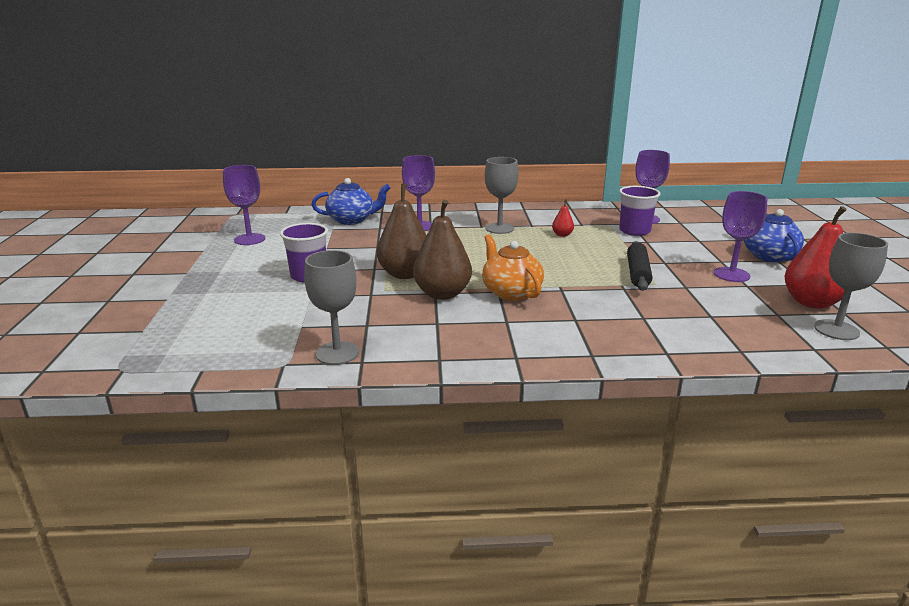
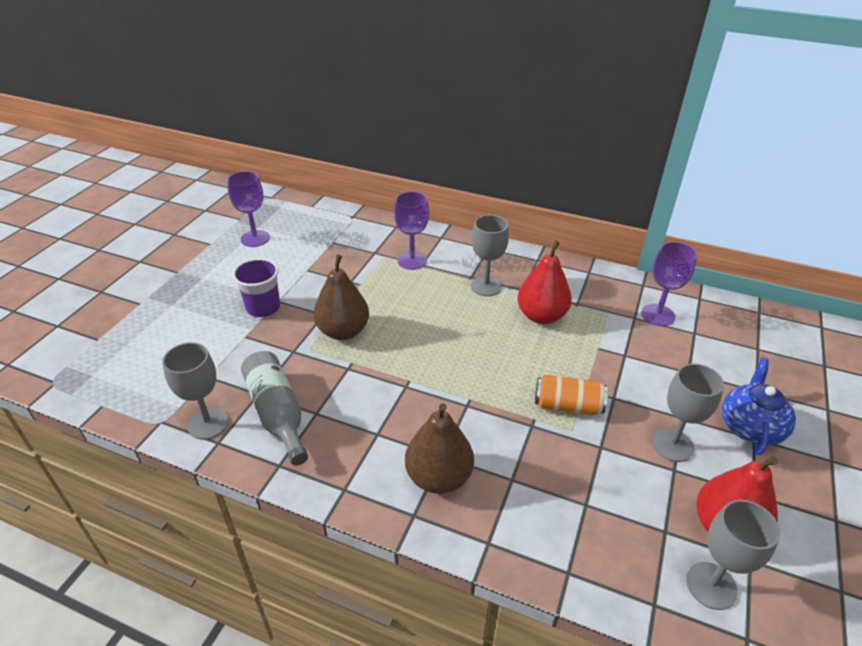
camera: 25 degrees right, 15 degrees up
blue teapot [311,178,390,225] -> none
brown pear [413,200,472,300] -> brown pear moved to [405,403,474,494]
orange teapot [482,234,544,301] -> none
red pear [552,199,574,237] -> red pear [517,241,572,324], size x2.19
purple cup [619,186,661,236] -> none
black rolling pin [627,241,652,291] -> orange can [535,375,608,415]
purple goblet [714,191,768,282] -> grey goblet [652,364,724,462]
none -> grey bottle [241,351,308,465]

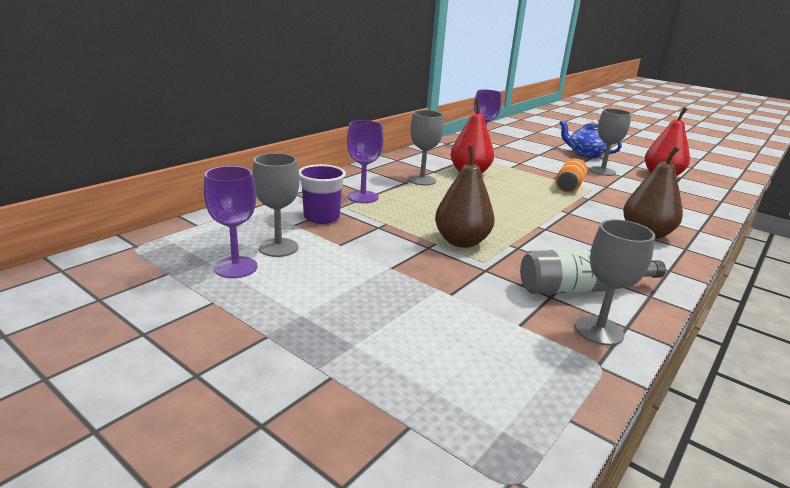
camera: 75 degrees left, 15 degrees down
purple cup [232,258,280,317] -> purple cup moved to [299,164,346,224]
grey goblet [686,500,780,610] -> grey goblet moved to [252,153,300,257]

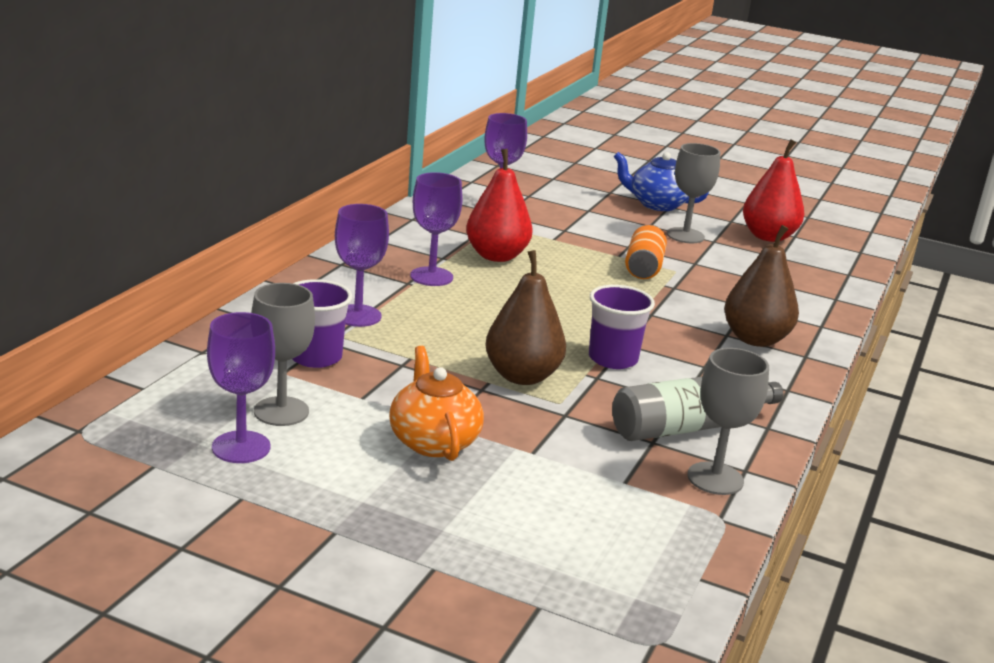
camera: 15 degrees left, 0 degrees up
grey goblet [408,110,444,186] -> purple goblet [410,172,463,286]
none -> orange teapot [389,346,484,461]
none -> purple cup [589,285,655,369]

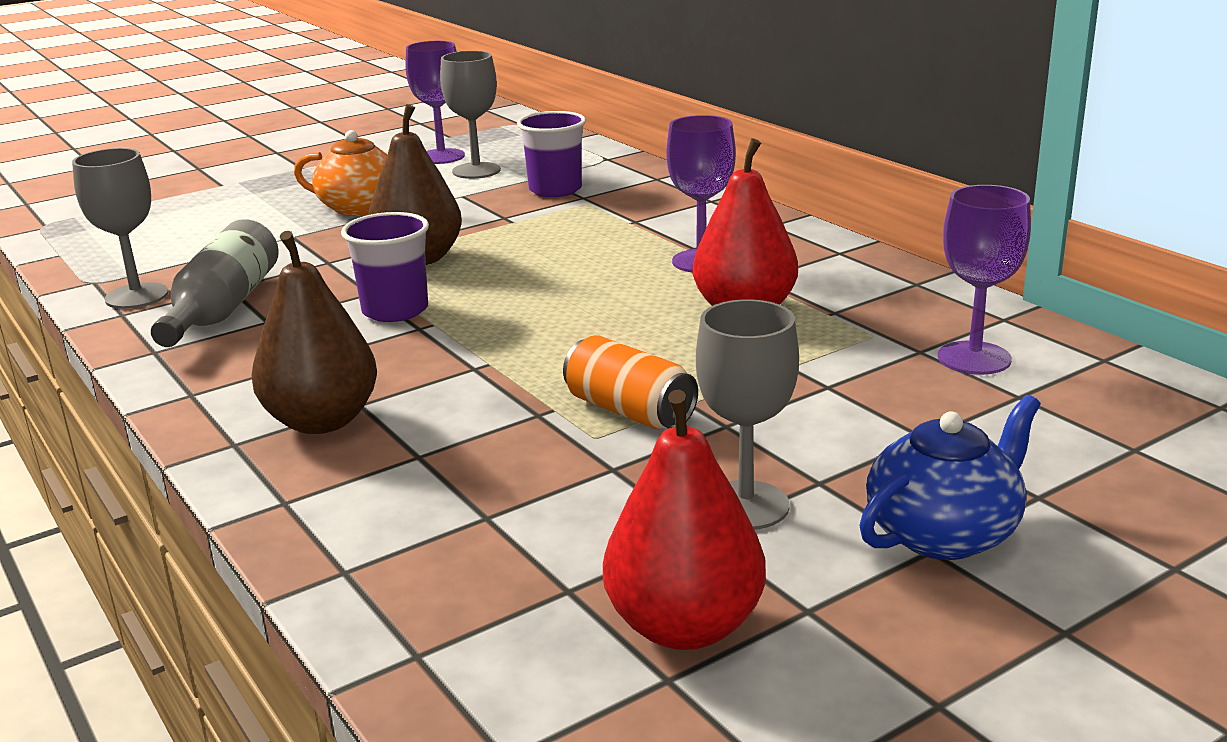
camera: 125 degrees right, 0 degrees up
purple goblet [335,204,389,327] -> none

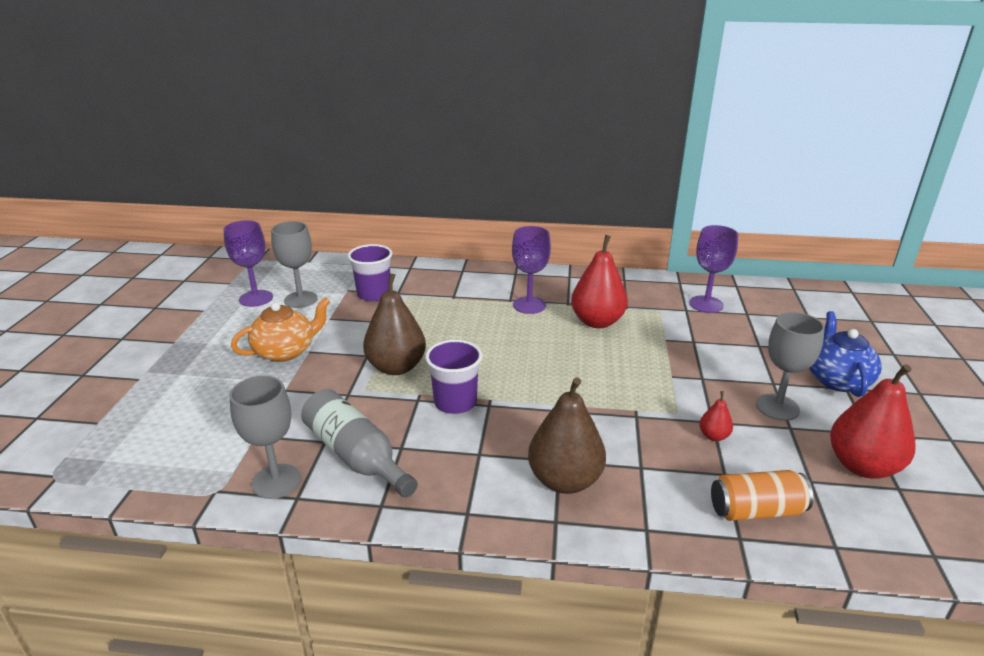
camera: 50 degrees left, 5 degrees up
orange can [563,335,698,429] -> orange can moved to [711,470,813,521]
none -> red pear [699,391,733,441]

